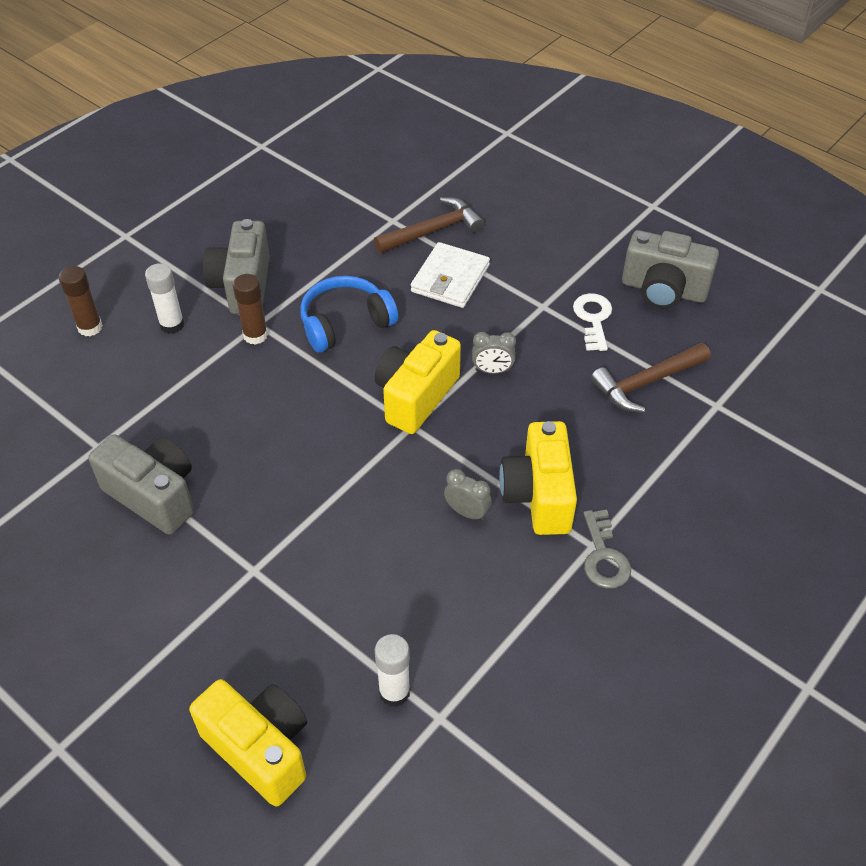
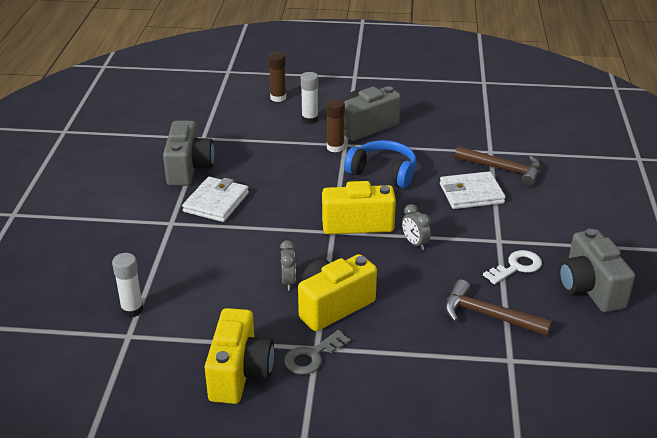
camera: 55 degrees right, 15 degrees down
yellow camera [189,679,307,807] -> yellow camera moved to [204,308,274,404]
none -> white wallet [182,177,249,222]

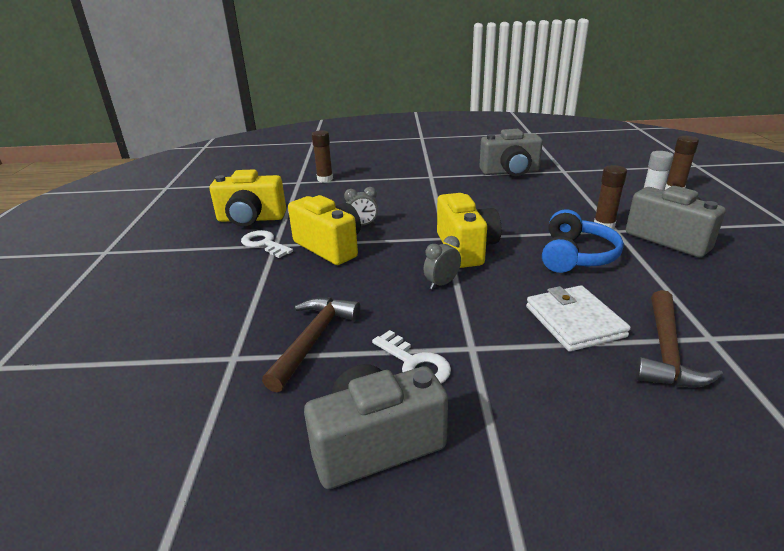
camera: 85 degrees right, 5 degrees down
white glue stick [112,253,143,318] -> brown glue stick [312,130,333,182]
white wallet [182,177,249,222] -> none
grey key [284,330,351,375] -> white key [241,230,293,258]

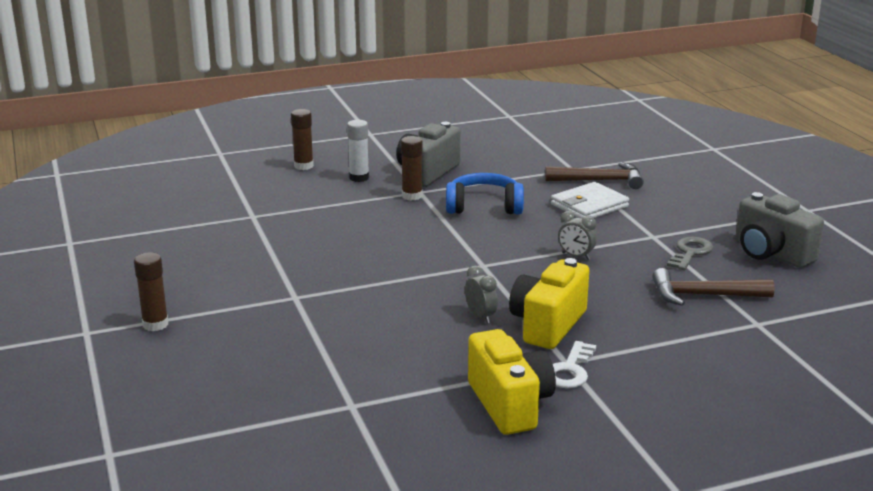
camera: 110 degrees left, 5 degrees down
brown glue stick [312,130,333,182] -> brown glue stick moved to [134,252,168,331]
white key [372,330,451,384] -> grey key [667,237,713,270]
yellow camera [437,193,502,268] -> none
grey camera [479,129,543,177] -> none

